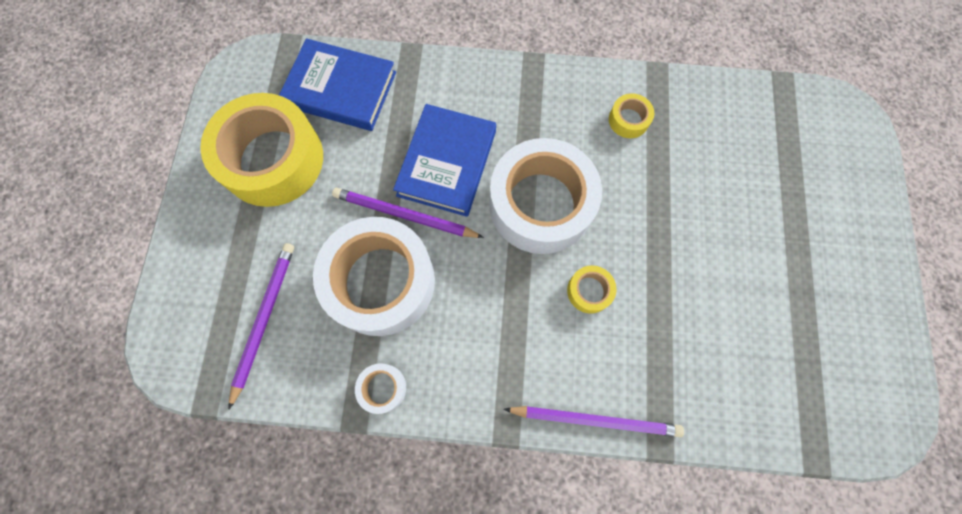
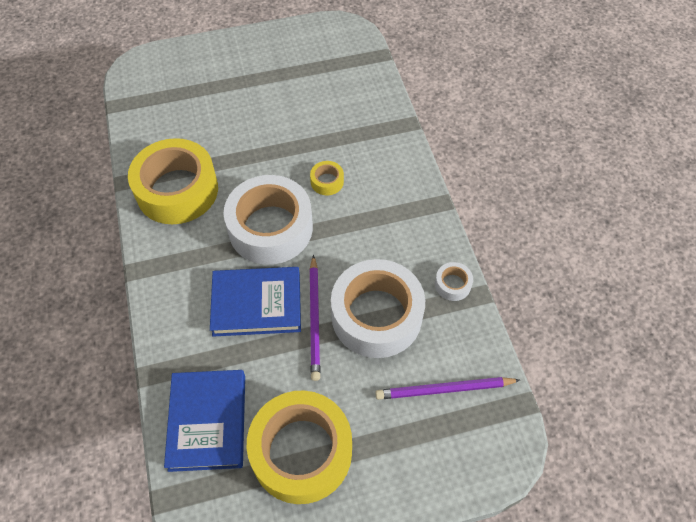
camera: 110 degrees left, 15 degrees down
purple pencil [504,406,684,437] -> none
yellow tape [609,93,654,138] -> yellow tape [128,138,218,224], size x2.43

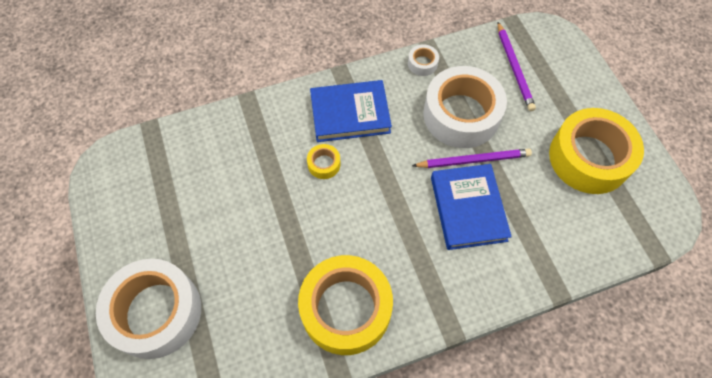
camera: 95 degrees left, 5 degrees up
blue book [164,370,245,472] -> blue book moved to [310,80,392,142]
white tape [224,175,313,265] -> white tape moved to [96,259,201,359]

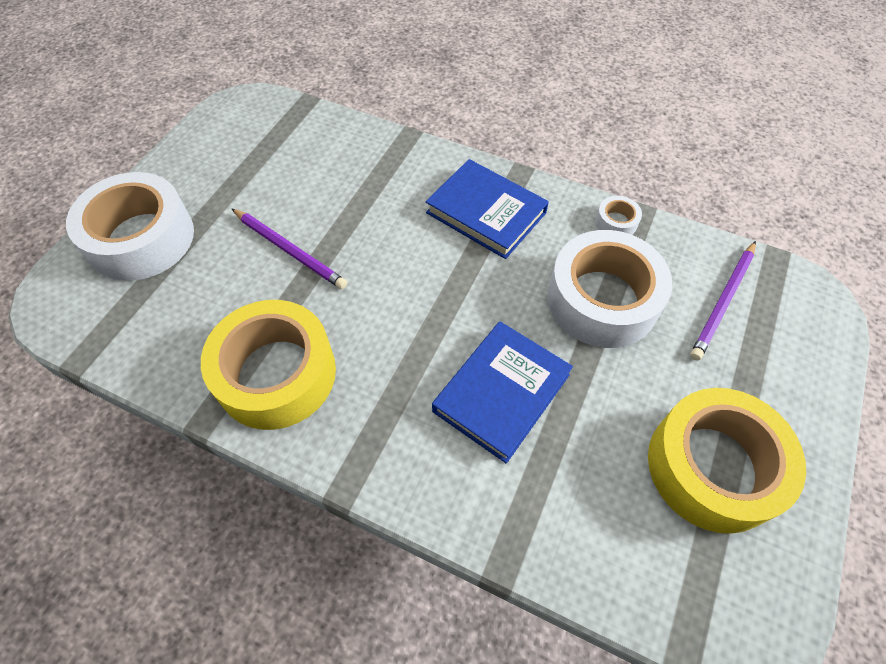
camera: 45 degrees right, 5 degrees down
yellow tape [307,144,341,179] -> none
purple pencil [412,149,532,168] -> purple pencil moved to [231,208,348,289]

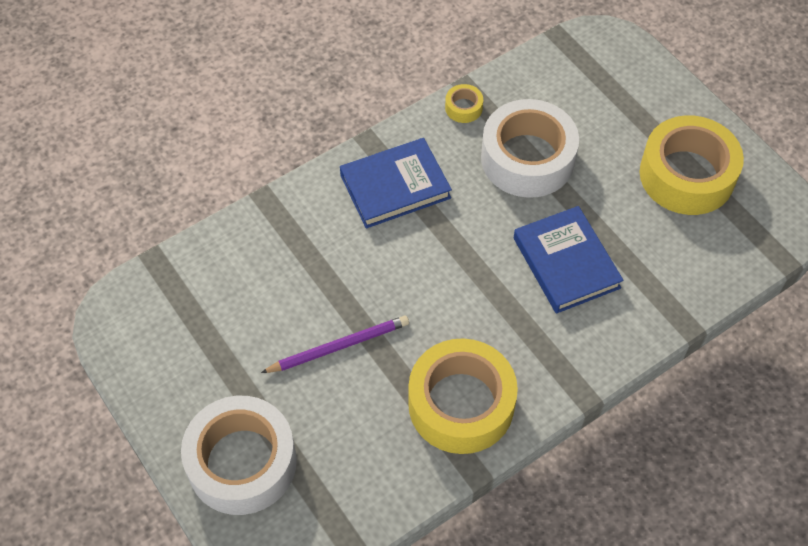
camera: 60 degrees left, 0 degrees up
white tape [595,196,642,235] -> yellow tape [445,84,483,123]
purple pencil [690,241,756,361] -> none

